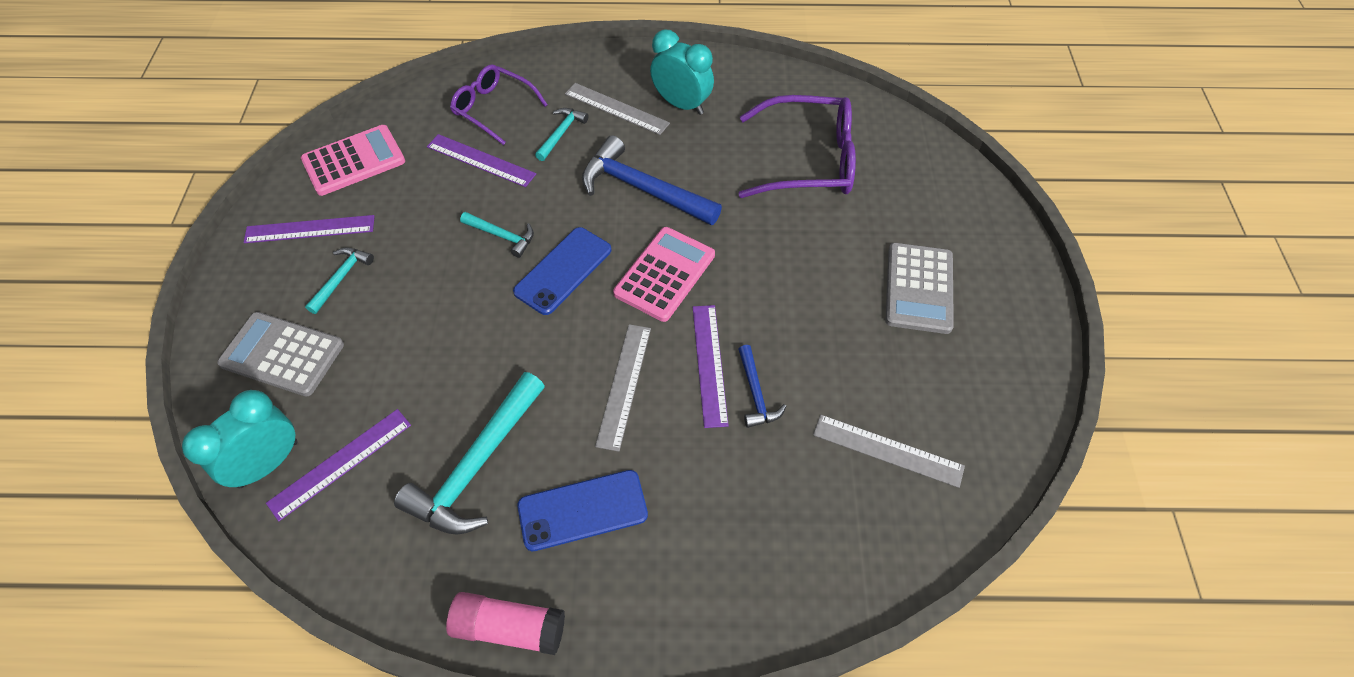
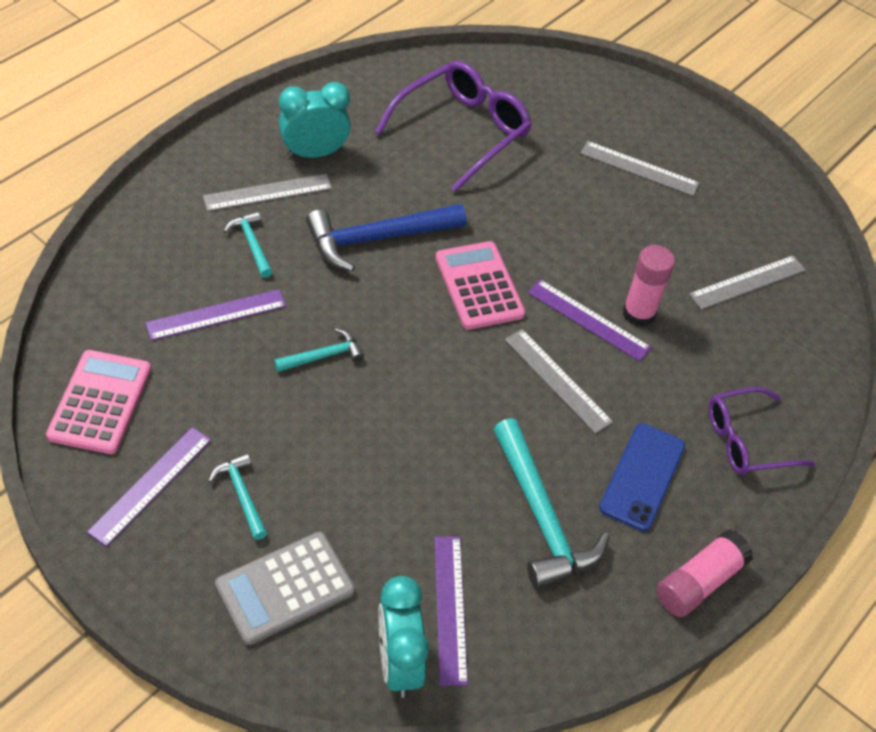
camera: 55 degrees left, 5 degrees down
purple glasses [450,64,548,145] -> purple glasses moved to [709,387,815,475]
blue phone [513,227,611,315] -> none
blue hammer [738,345,787,428] -> pink glue stick [623,245,675,327]
grey calculator [885,243,954,334] -> grey ruler [580,141,700,196]

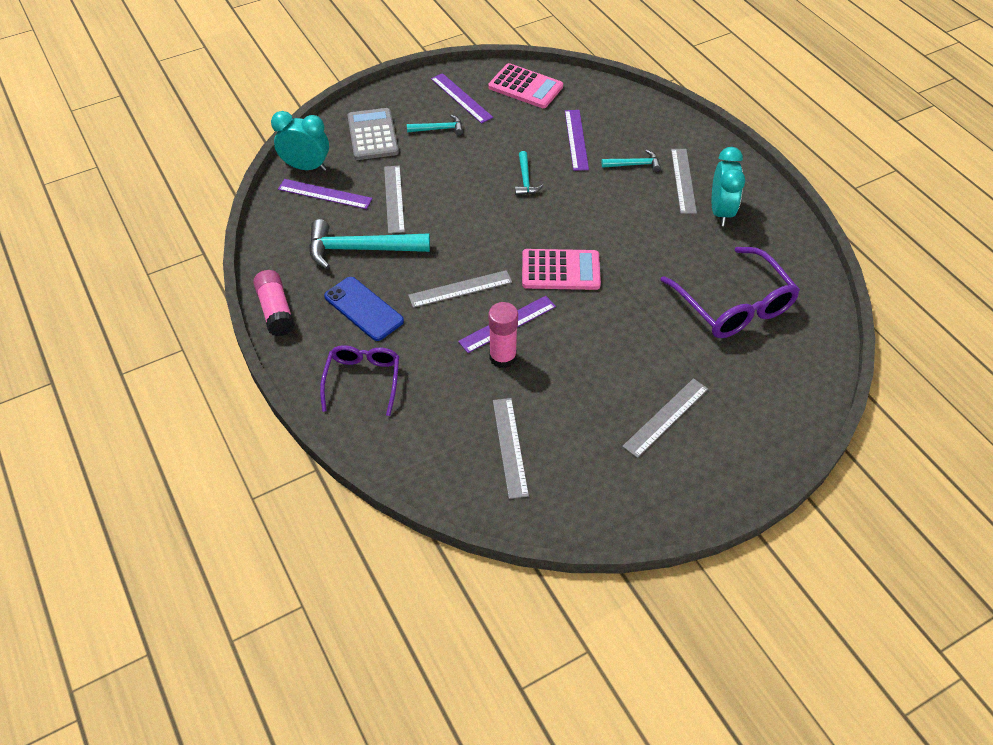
camera: 115 degrees right, 0 degrees up
blue hammer [306,204,466,272] -> none
none -> grey ruler [384,166,405,234]

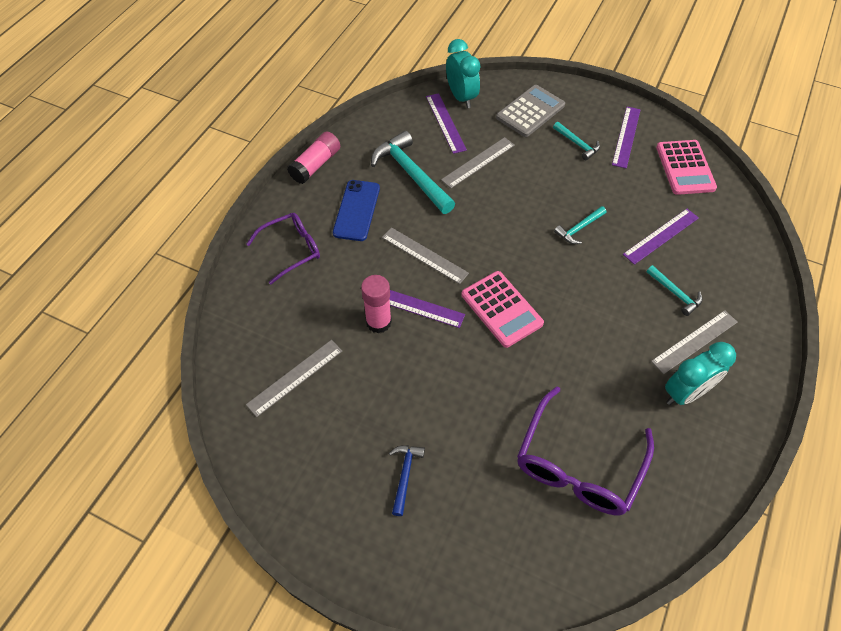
camera: 55 degrees right, 5 degrees up
grey ruler [622,378,708,458] -> blue hammer [389,446,425,516]

